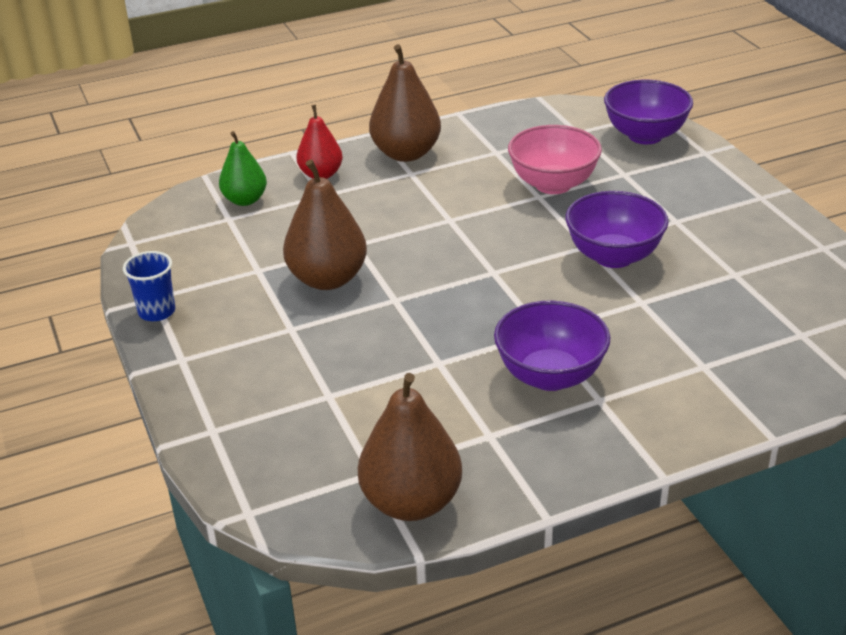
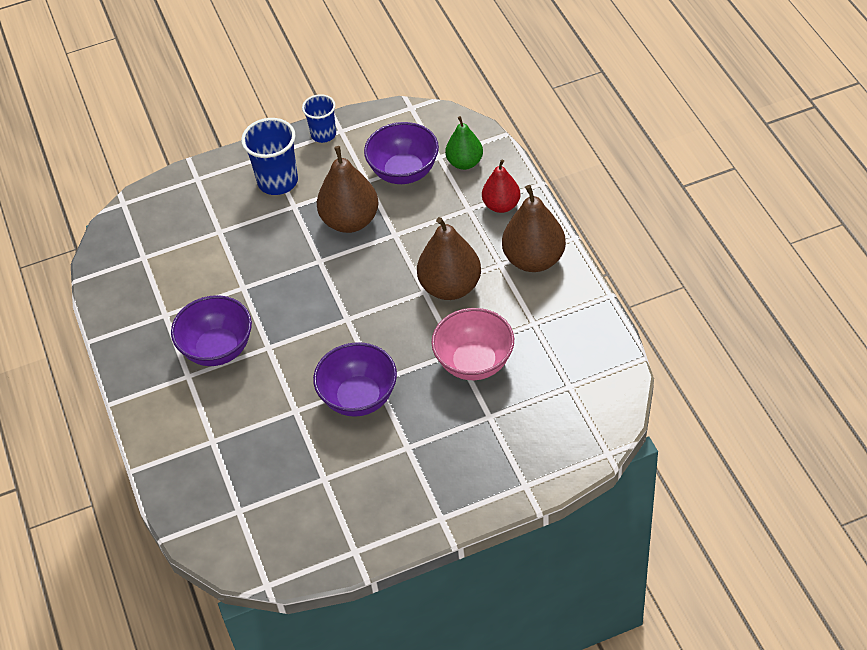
camera: 95 degrees right, 15 degrees up
brown pear [358,373,462,521] -> brown pear moved to [417,217,481,300]
purple bowl [604,80,693,144] -> purple bowl moved to [364,122,439,184]
none -> blue cup [241,118,298,195]

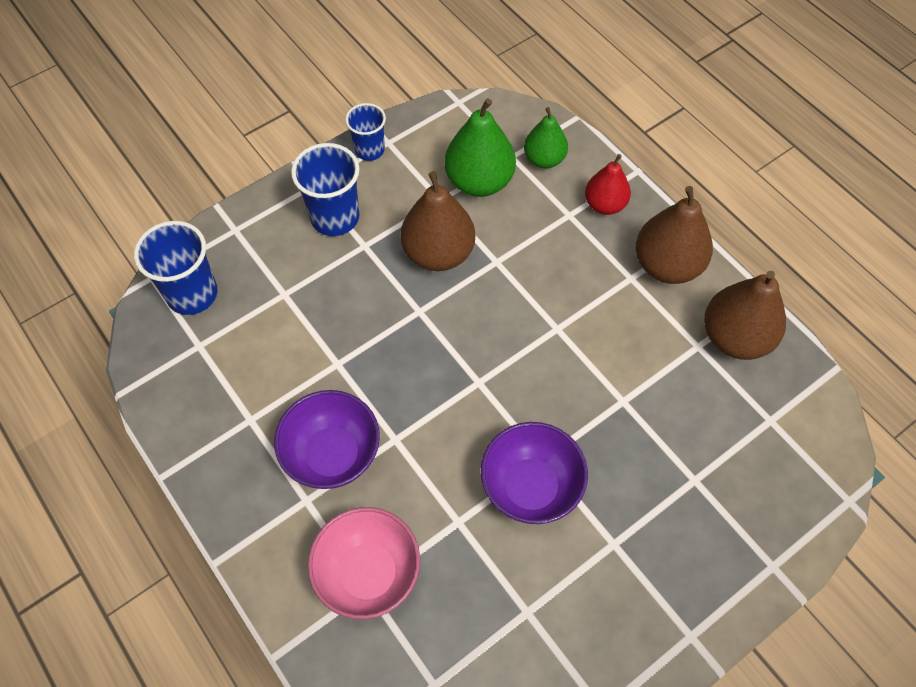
camera: 20 degrees left, 10 degrees up
purple bowl [364,122,439,184] -> green pear [445,98,516,197]
brown pear [417,217,481,300] -> brown pear moved to [704,271,786,360]
pink bowl [431,308,514,380] -> pink bowl moved to [308,507,420,619]
none -> blue cup [134,221,218,315]

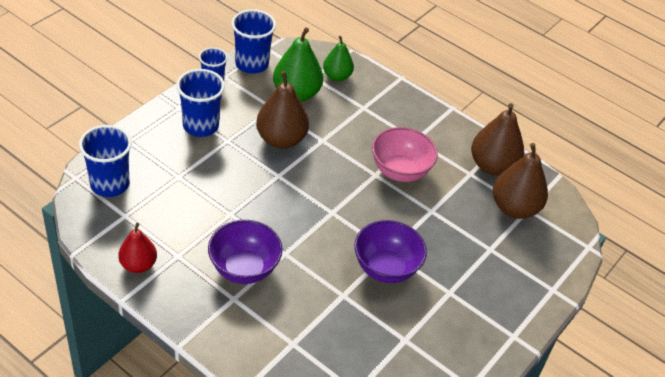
camera: 20 degrees left, 15 degrees down
pink bowl [308,507,420,619] -> pink bowl moved to [372,127,438,182]
red pear [585,154,631,215] -> red pear moved to [118,223,157,273]
brown pear [635,186,713,284] -> brown pear moved to [493,143,548,219]
none -> blue cup [232,9,276,74]

